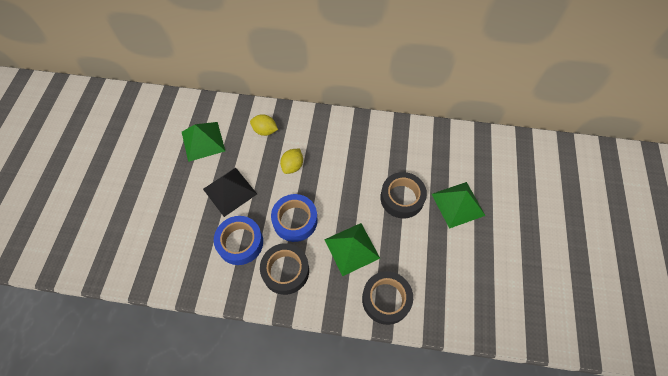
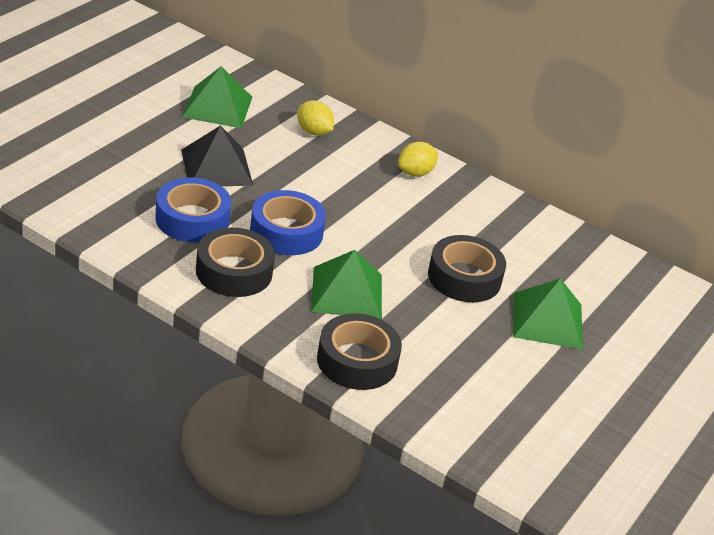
camera: 20 degrees right, 25 degrees down
yellow lemon [280,149,303,174] -> yellow lemon moved to [398,142,438,177]

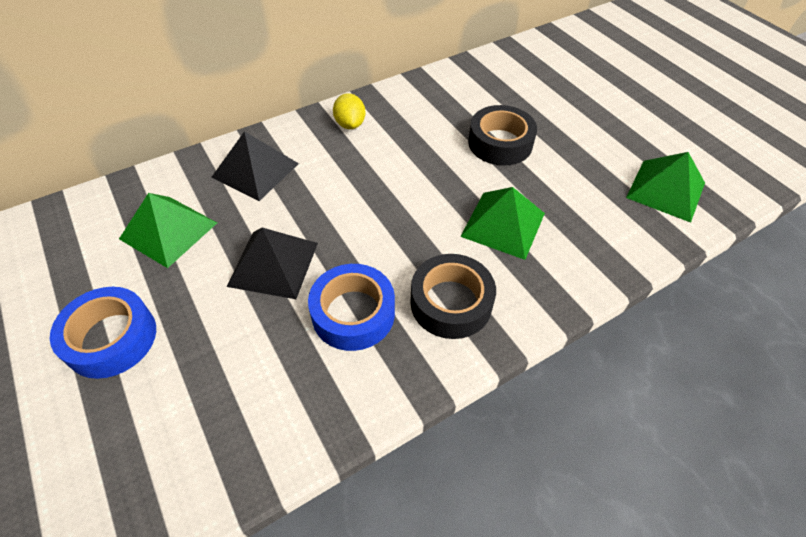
camera: 60 degrees left, 15 degrees up
blue tape [250,190,326,255] -> blue tape moved to [50,287,156,379]
yellow lemon [297,100,334,136] -> black pyramid [211,131,299,201]
black tape [317,313,402,390] -> none
green pyramid [513,278,583,350] -> green pyramid moved to [626,152,705,223]

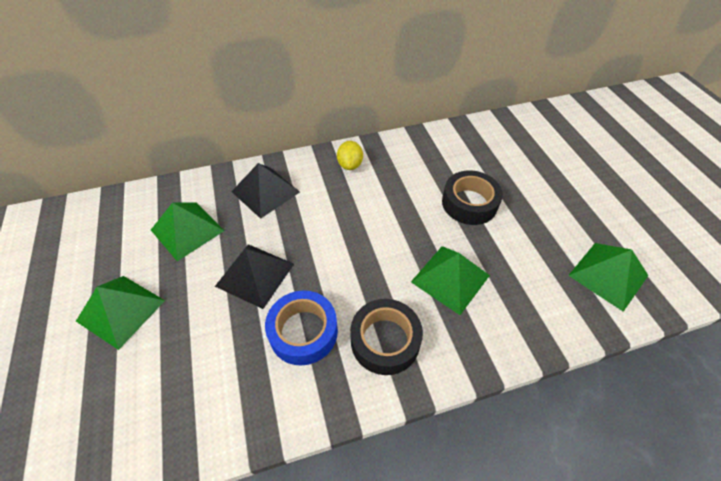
camera: 15 degrees right, 0 degrees up
blue tape [50,287,156,379] -> green pyramid [76,276,165,350]

